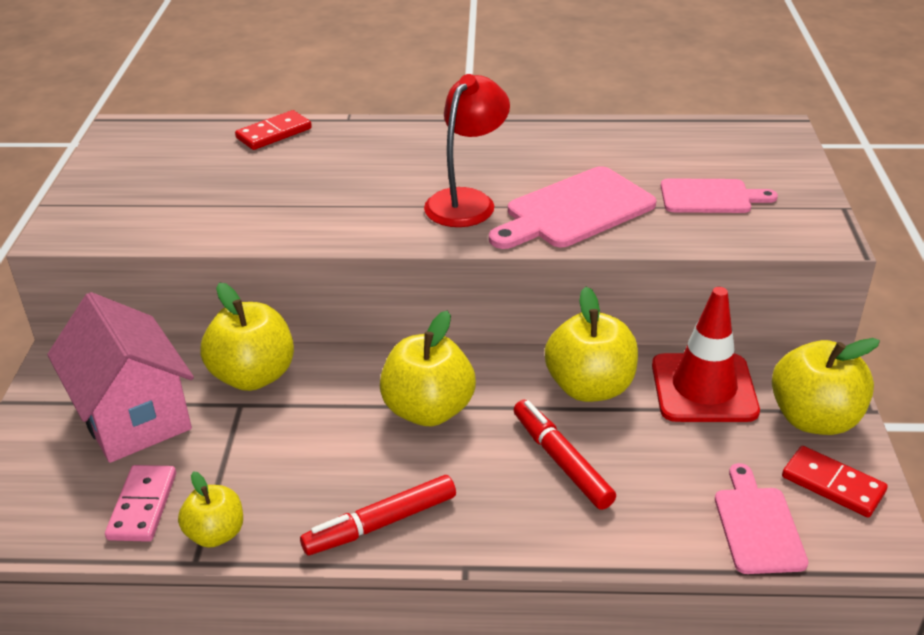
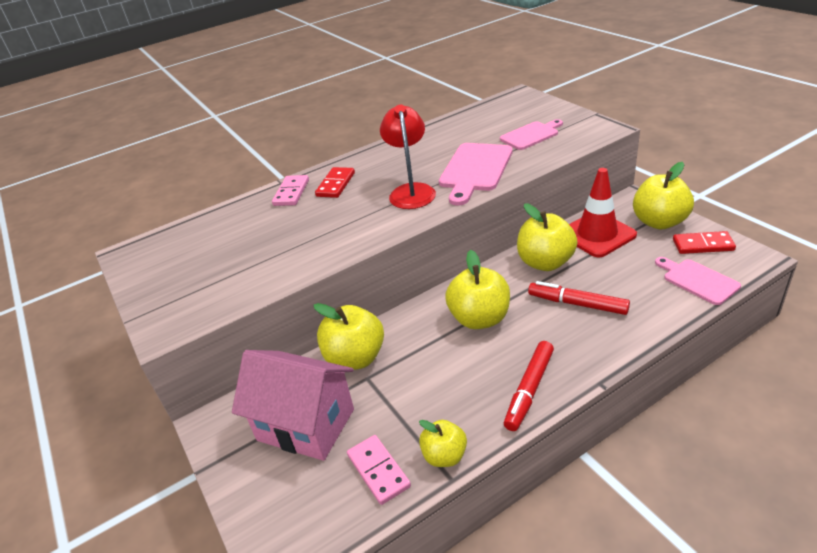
camera: 30 degrees left, 0 degrees up
red domino [235,110,312,150] -> red domino moved to [315,167,355,198]
none -> pink domino [272,175,309,206]

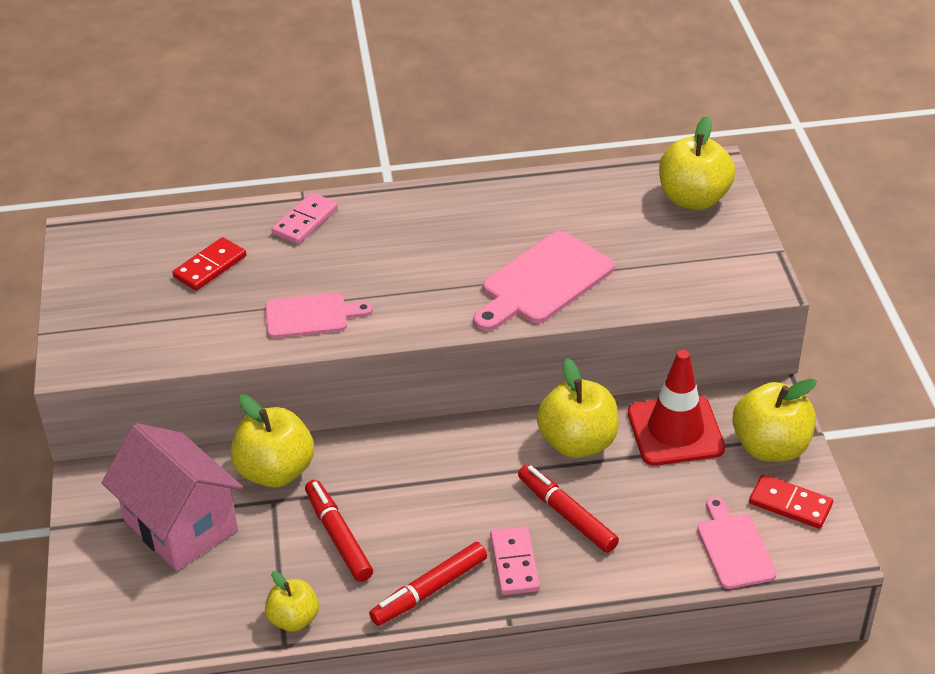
camera: 20 degrees right, 5 degrees up
red domino [315,167,355,198] -> red domino moved to [172,237,246,291]
pink domino [347,435,411,505] -> pink domino moved to [490,526,540,595]
red lamp [380,104,436,209] -> none
yellow apple [445,250,510,329] -> yellow apple moved to [659,116,735,210]
pink cutting board [500,119,563,150] -> pink cutting board moved to [265,293,373,338]
none -> red marker [305,480,373,582]

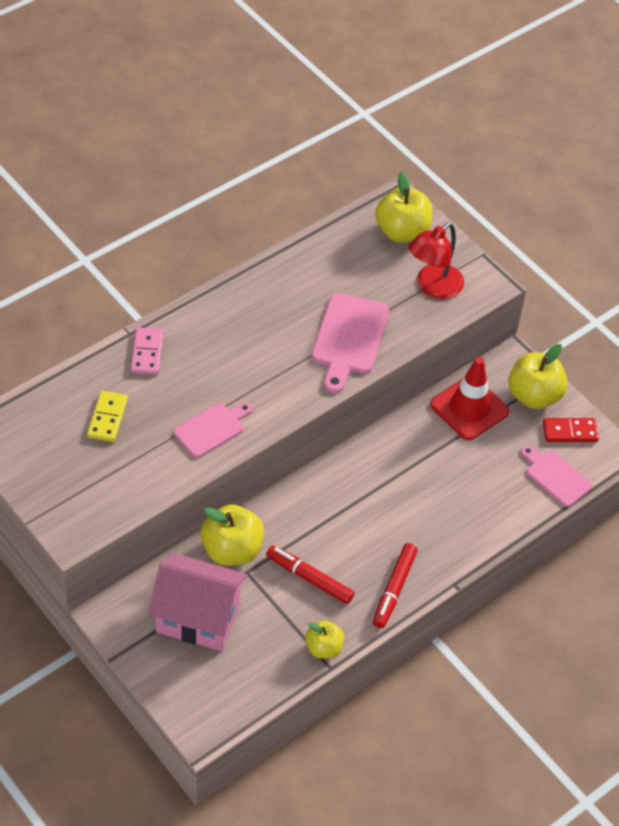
camera: 35 degrees left, 10 degrees up
red domino [172,237,246,291] -> yellow domino [87,391,128,442]
pink domino [490,526,540,595] -> none
red marker [518,464,619,553] -> none
yellow apple [537,358,619,458] -> none
none -> red lamp [408,222,464,299]

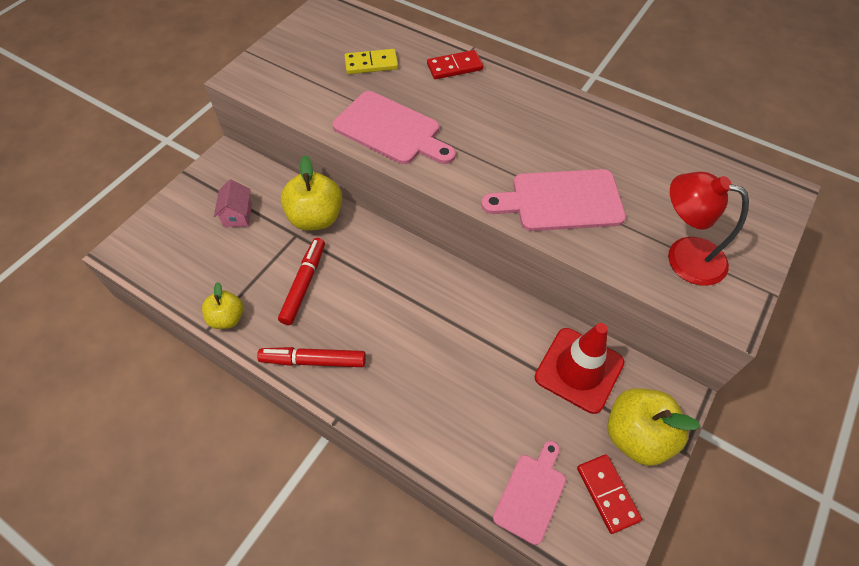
camera: 75 degrees right, 5 degrees up
pink domino [131,327,163,375] -> red domino [427,50,483,79]
pink house [148,553,248,651] -> pink house [214,179,252,227], size x0.47
pink cutting board [174,402,252,458] -> pink cutting board [332,91,456,164], size x1.55
yellow apple [375,172,433,243] -> none

